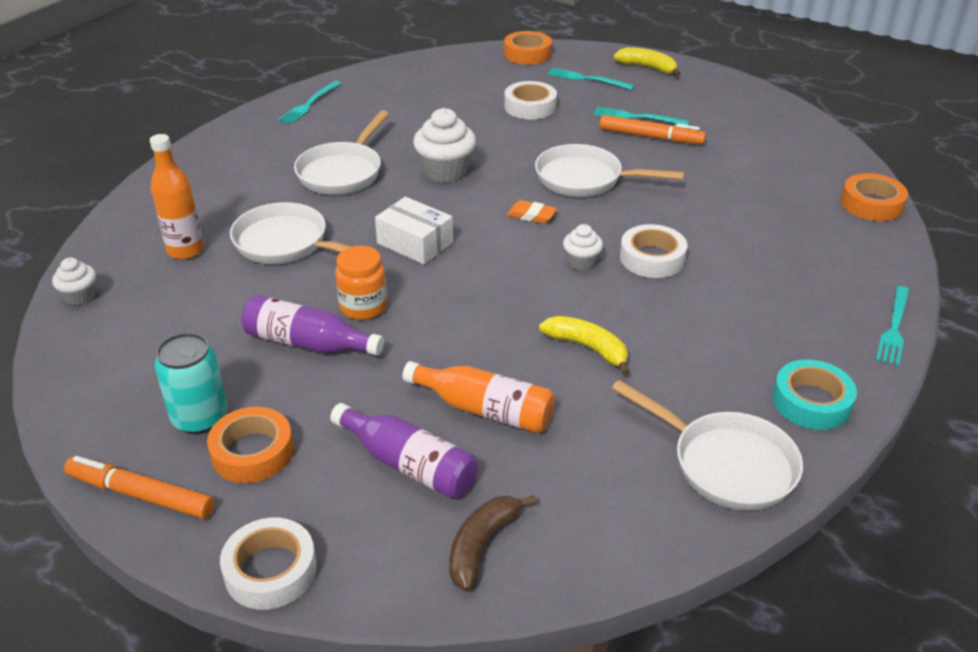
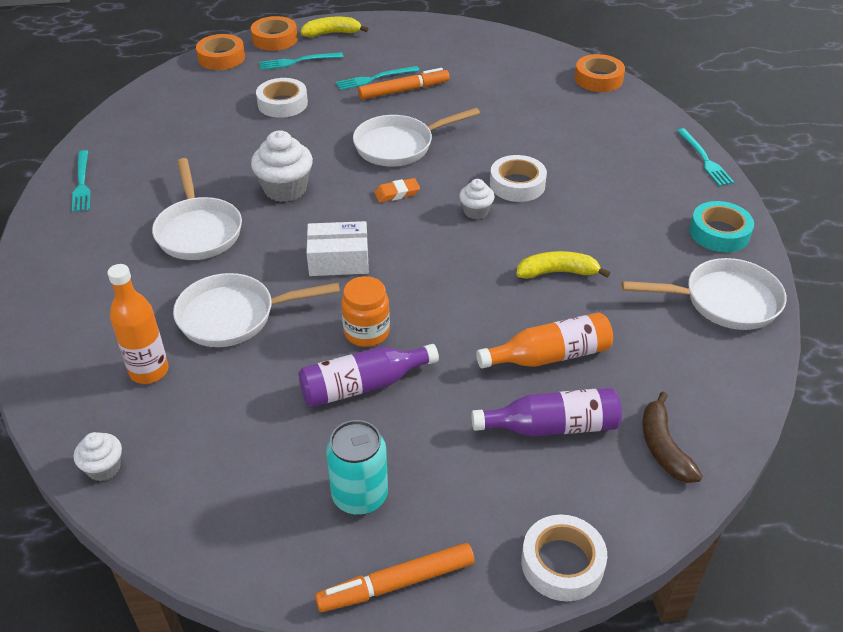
camera: 40 degrees left, 5 degrees up
orange tape [207,407,294,483] -> orange tape moved to [251,16,298,51]

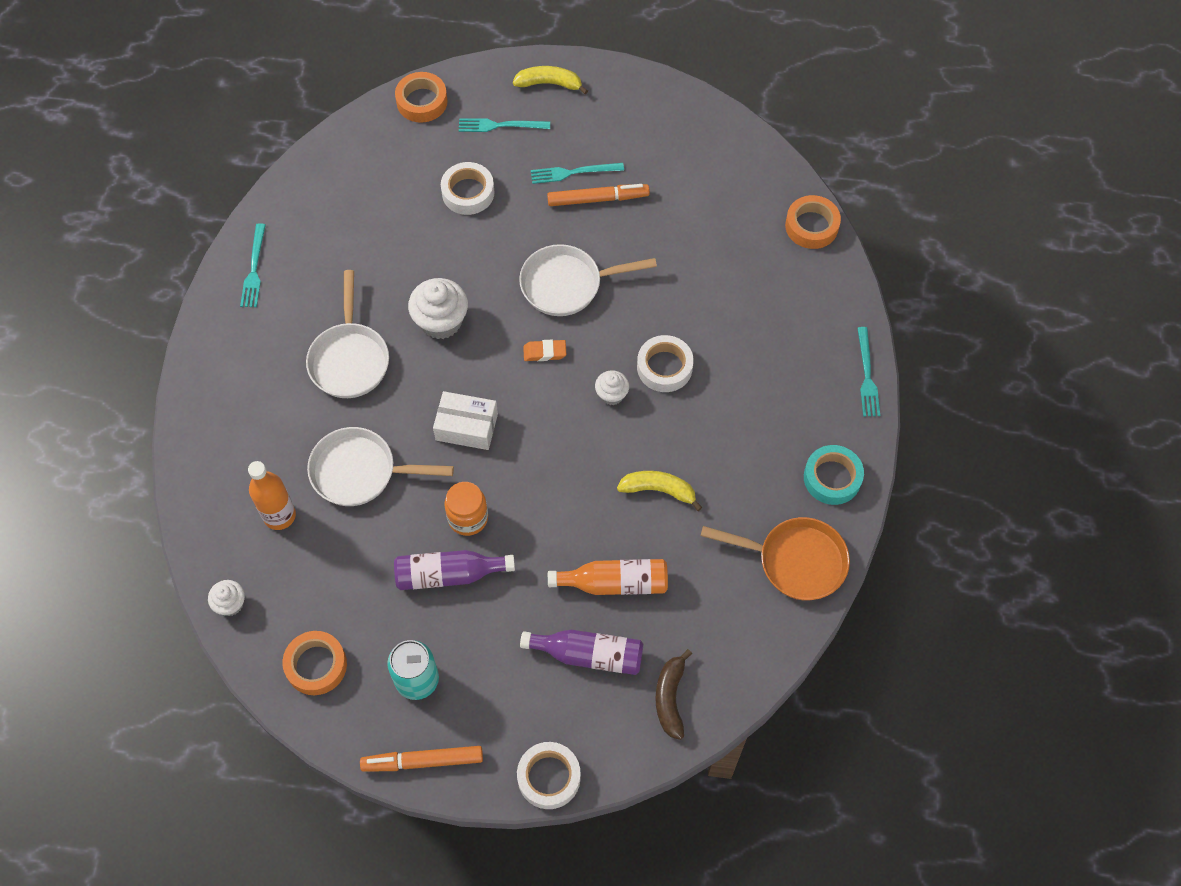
camera: 15 degrees right, 20 degrees up
orange tape [251,16,298,51] -> orange tape moved to [282,631,347,695]
white pan [621,258,787,330] -> orange pan [701,517,850,600]

